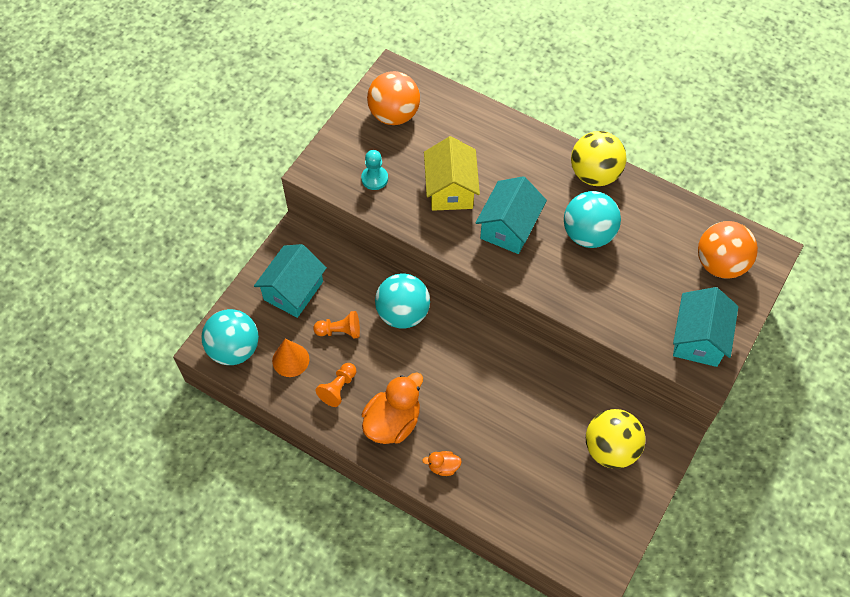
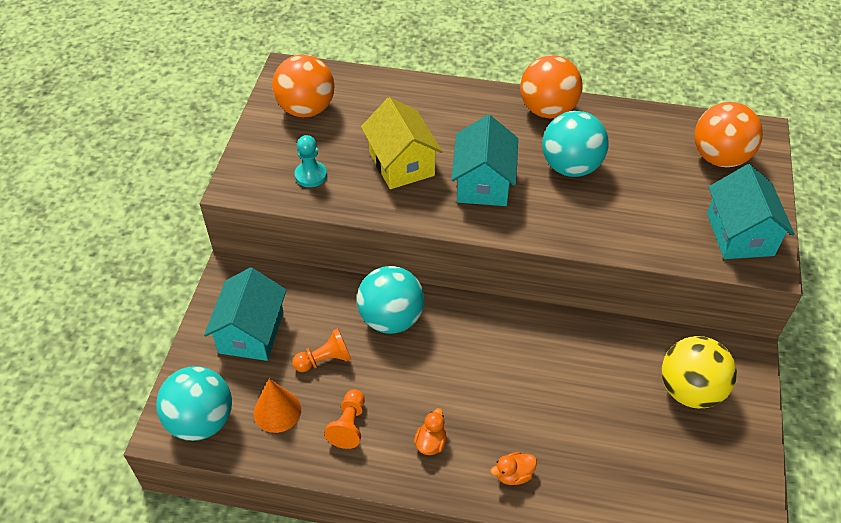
camera: 20 degrees left, 10 degrees down
orange duck [362,373,423,444] -> orange duck [414,408,447,455], size x0.47
yellow ball [571,131,627,186] -> orange ball [520,55,583,118]

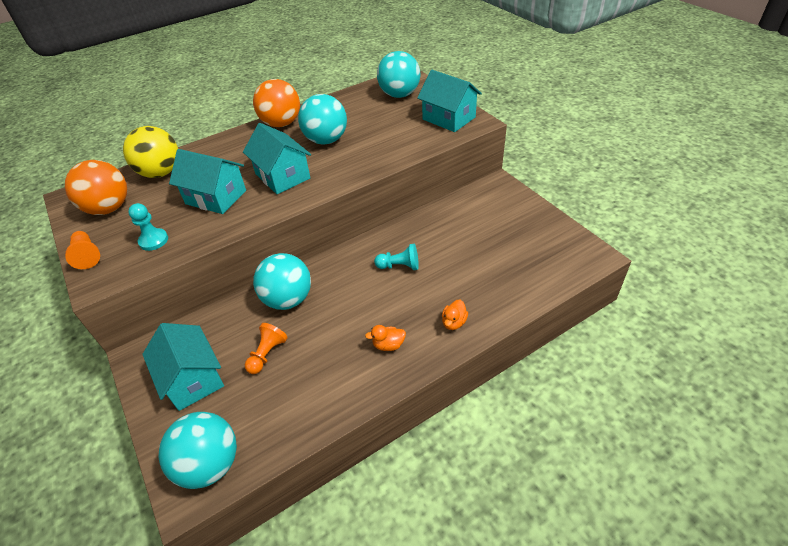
camera: 40 degrees left, 5 degrees down
orange cone [254,379,301,433] -> none
orange pawn [324,389,365,449] -> orange pawn moved to [65,231,100,269]
yellow house [361,97,443,189] -> turquoise house [169,149,246,214]
orange duck [414,408,447,455] -> orange duck turned 75 degrees counterclockwise [365,325,406,351]
yellow ball [662,336,737,408] -> yellow ball moved to [123,126,178,178]
orange ball [694,102,763,167] -> turquoise ball [377,51,421,98]
none -> turquoise pawn [374,244,419,270]

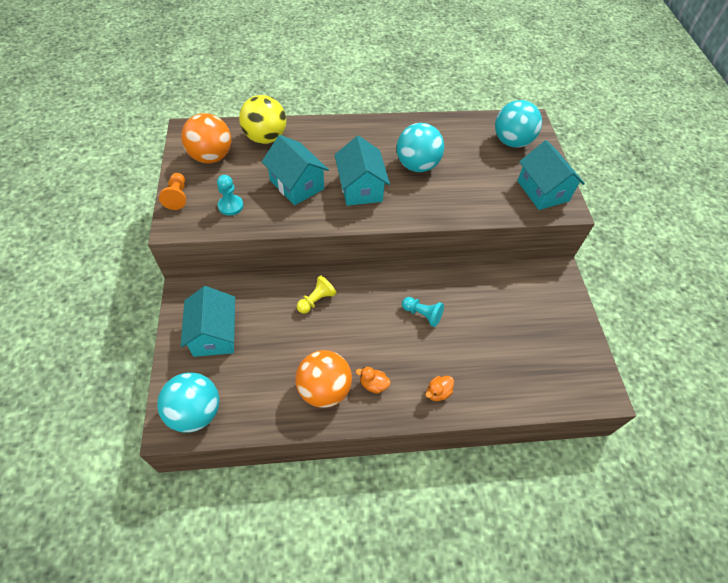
camera: 20 degrees right, 10 degrees up
orange pawn [245,323,288,374] -> none
orange ball [253,79,300,127] -> orange ball moved to [296,350,352,408]
turquoise ball [253,253,311,310] -> yellow pawn [297,276,336,314]

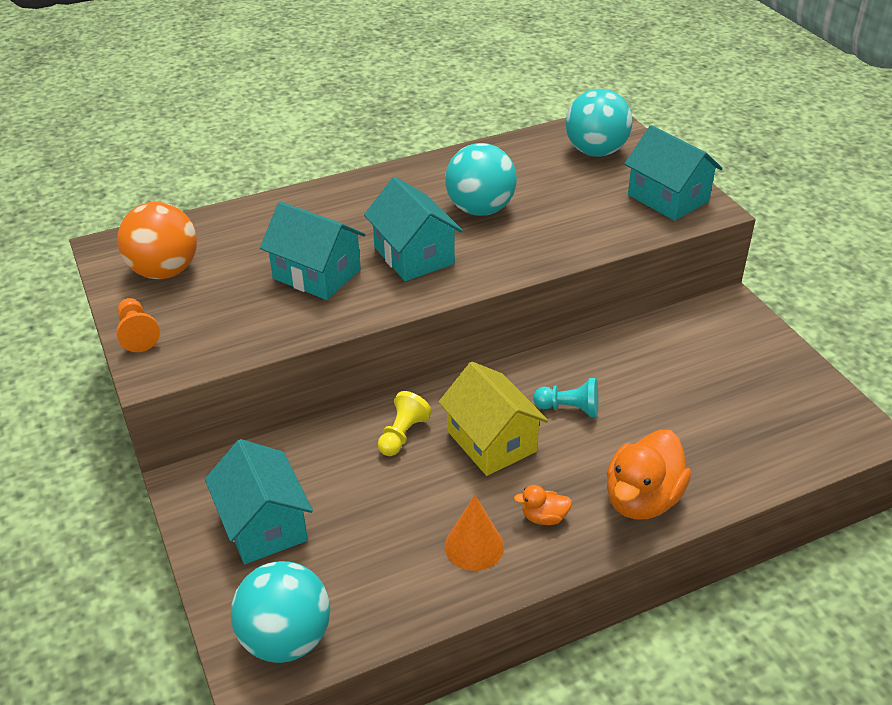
camera: 15 degrees left, 15 degrees down
turquoise pawn [217,175,244,216] -> none
yellow ball [239,95,286,144] -> none
orange ball [296,350,352,408] -> orange cone [445,495,504,571]
orange duck [425,376,454,401] -> orange duck [607,430,691,520], size x2.11
none -> yellow house [439,362,548,476]

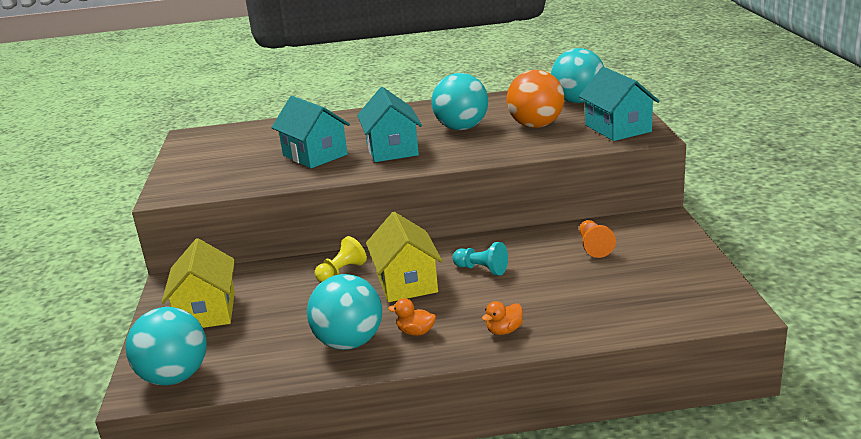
camera: 20 degrees right, 15 degrees down
orange pawn [116,298,160,352] -> orange pawn moved to [579,220,616,258]
orange ball [117,202,197,279] -> orange ball moved to [507,70,564,128]
turquoise house [205,439,313,564] -> yellow house [162,238,235,328]
orange cone [445,495,504,571] -> turquoise ball [307,274,382,350]
orange duck [607,430,691,520] -> orange duck [482,301,523,335], size x0.47

